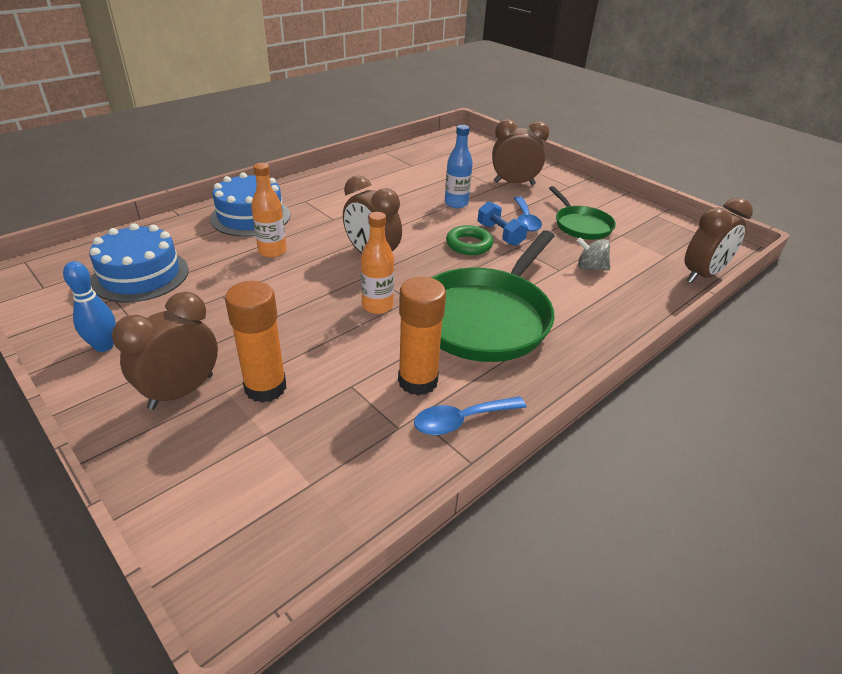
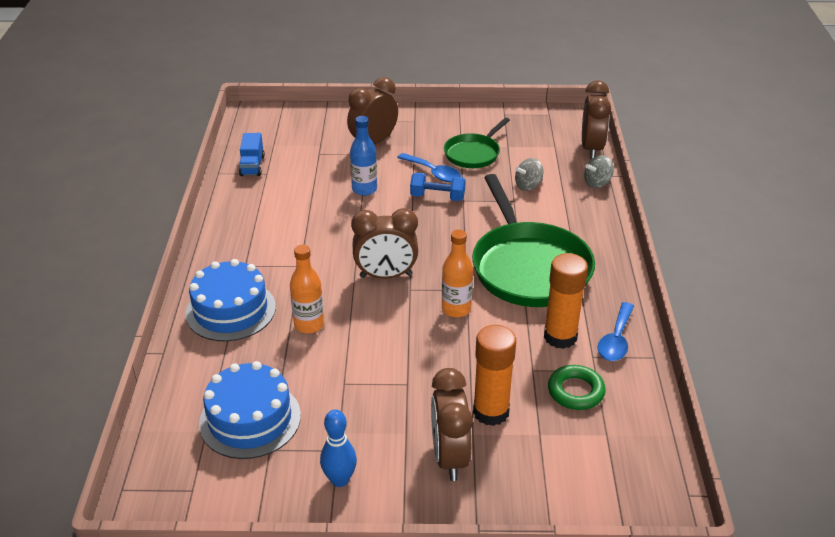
camera: 45 degrees left, 0 degrees up
green ring [446,225,493,255] -> green ring moved to [548,365,606,410]
green pan [549,186,616,240] -> green pan turned 105 degrees clockwise [444,118,510,168]
none -> blue truck [239,133,265,176]
none -> grey spinning top [584,155,614,188]

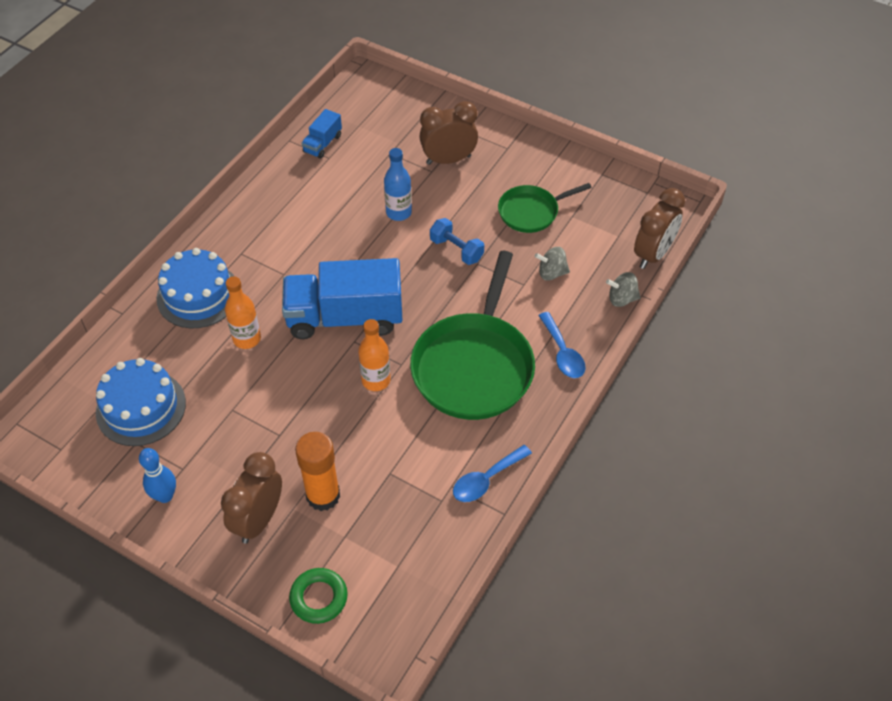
camera: 30 degrees right, 15 degrees up
brown clock [351,208,418,279] -> blue truck [282,258,402,339]
blue spoon [397,153,461,182] -> blue spoon moved to [538,312,586,378]
orange glue stick [544,253,588,349] -> none
green ring [548,365,606,410] -> green ring moved to [289,568,348,624]

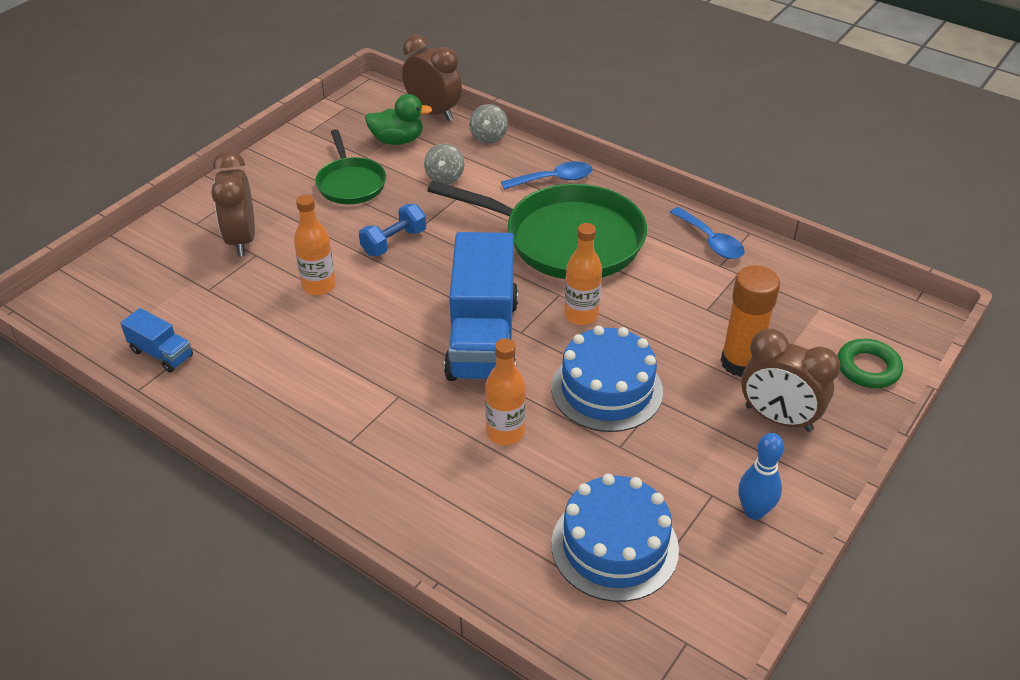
camera: 85 degrees left, 10 degrees down
blue cake [157,248,234,328] -> blue cake moved to [551,326,663,432]
blue bottle [384,148,412,221] -> orange bottle [294,195,336,295]
none -> green duck [365,94,432,145]

